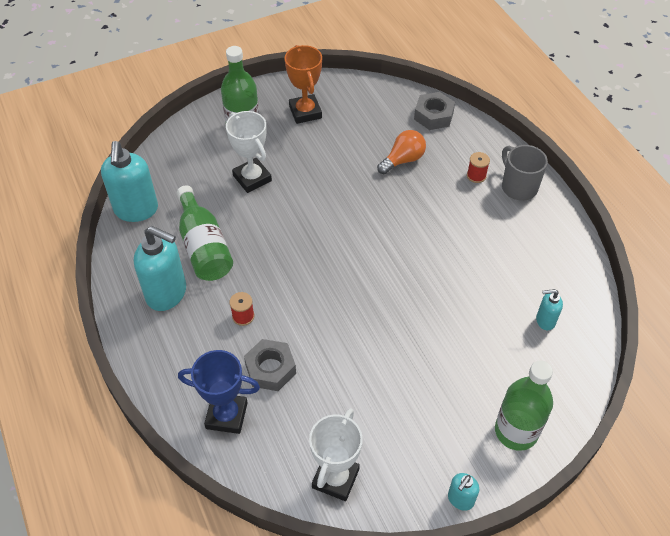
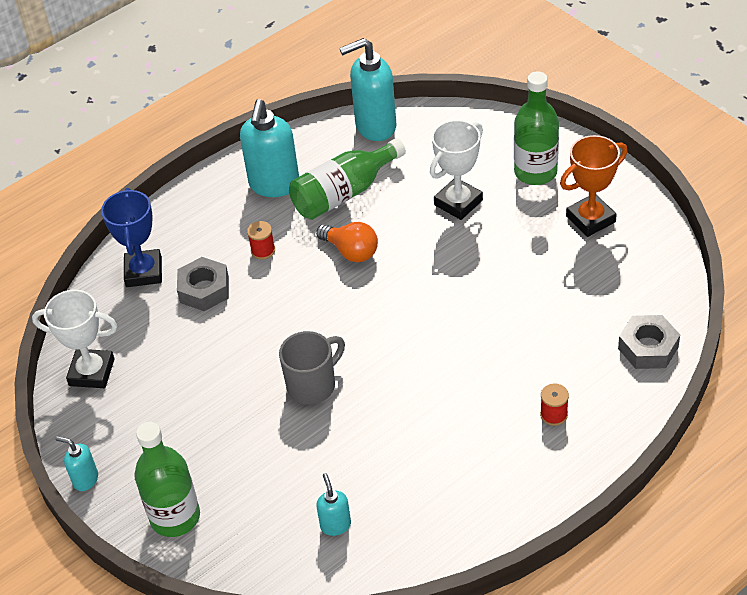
camera: 80 degrees right, 5 degrees down
orange light bulb [377,130,426,174] -> orange light bulb moved to [316,222,378,262]
grey mug [502,145,548,201] -> grey mug moved to [279,331,345,405]

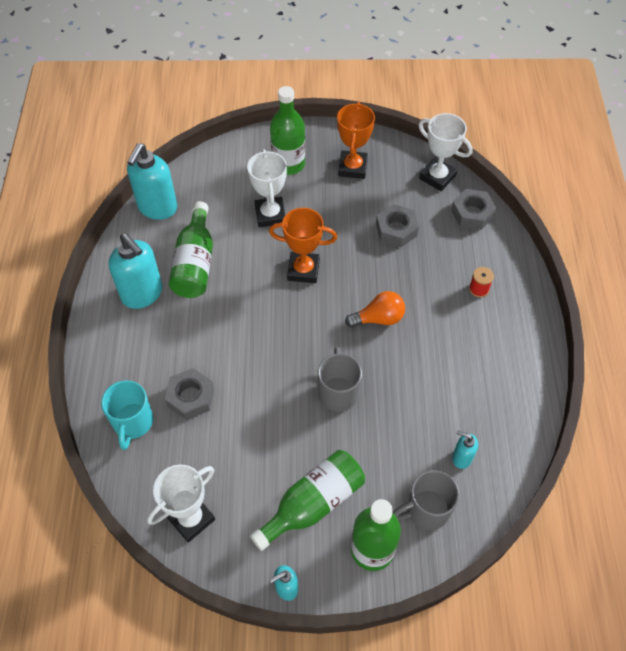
camera: 55 degrees left, 10 degrees up
blue trophy [101,188,162,287] -> turquoise mug [101,380,153,450]
red spool [247,221,275,260] -> none
orange light bulb [316,222,378,262] -> orange light bulb moved to [345,291,405,328]
none -> green bottle [250,450,365,551]
none -> orange trophy [269,208,337,283]
none -> grey nut [376,204,419,247]
none -> grey mug [393,470,459,530]
none -> white trophy [419,113,473,191]

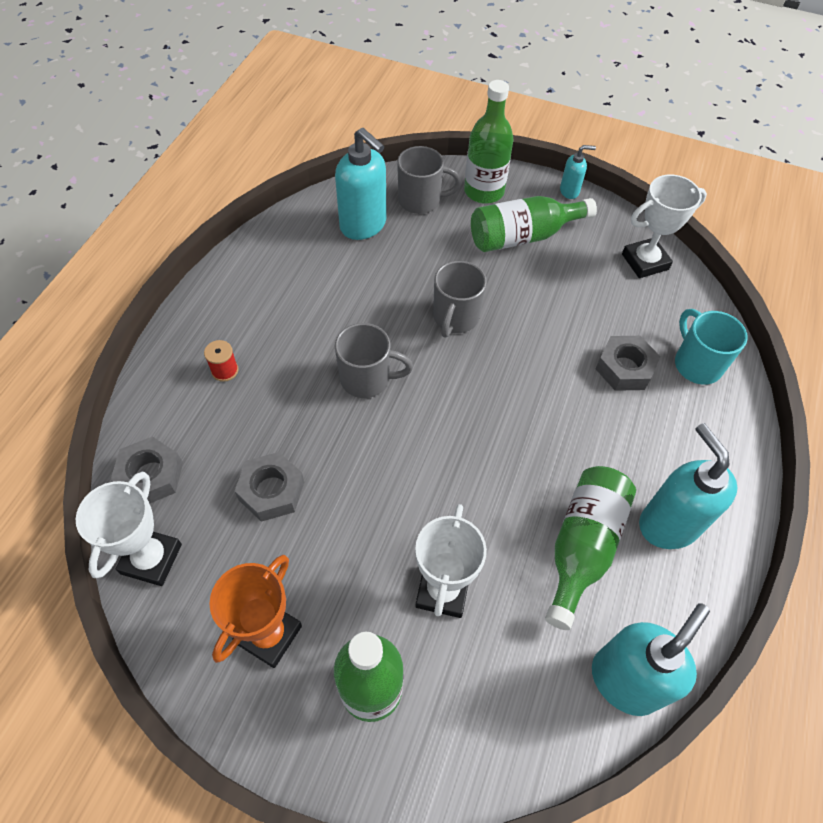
camera: 160 degrees left, 0 degrees up
turquoise mug [101,380,153,450] -> turquoise mug turned 45 degrees counterclockwise [675,309,748,385]
orange trophy [269,208,337,283] -> none
orange light bulb [345,291,405,328] -> grey mug [335,323,413,398]
white trophy [419,113,473,191] -> white trophy turned 45 degrees clockwise [76,471,182,586]
turquoise soap dispenser [452,431,478,469] -> turquoise soap dispenser [335,128,387,240], size x2.00

